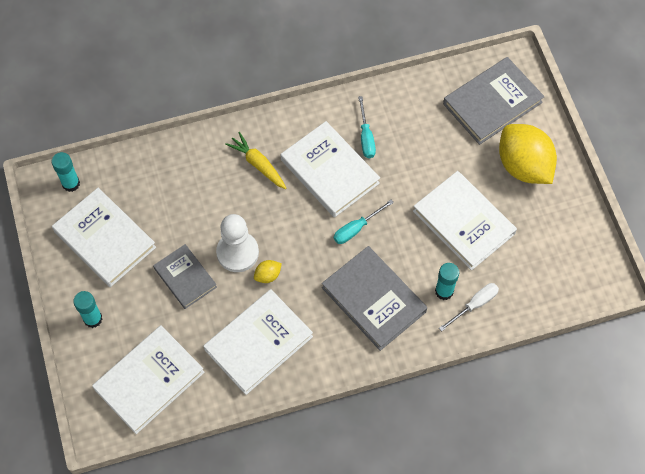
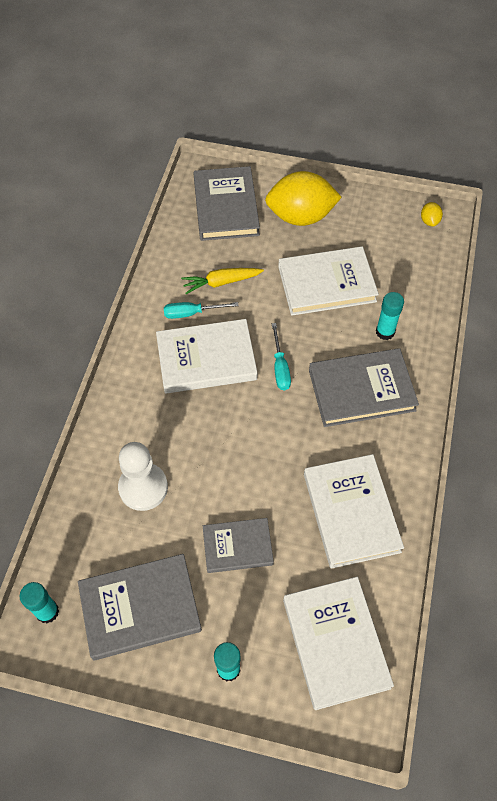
camera: 60 degrees left, 5 degrees down
white book [52,188,156,287] -> grey book [78,554,202,660]
white pawn [216,214,259,272] -> white pawn moved to [118,442,168,511]
yellow carrot [225,132,286,189] -> yellow carrot moved to [181,268,264,294]
yellow lemon [254,260,282,283] -> yellow lemon moved to [421,202,443,226]
turquoise screwdriver [358,96,376,158] -> turquoise screwdriver turned 150 degrees clockwise [164,302,239,319]
white screwdriver [439,283,499,331] -> none

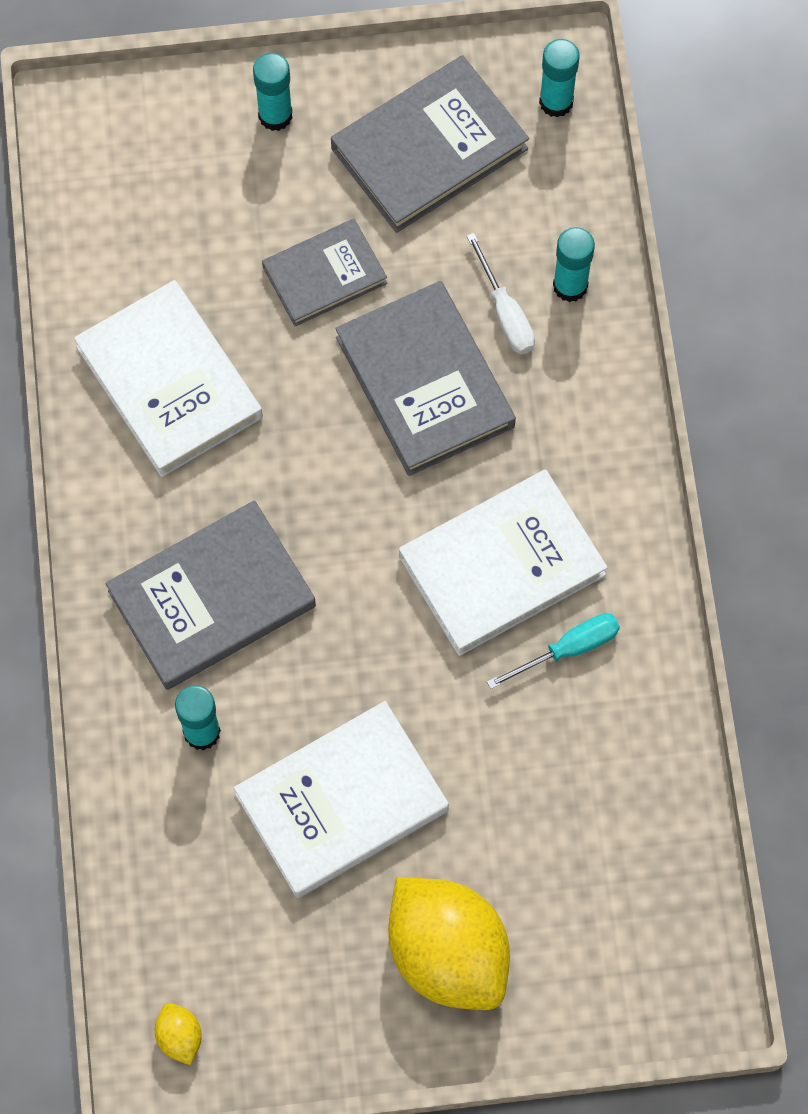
camera: 160 degrees right, 10 degrees up
white pawn [118,442,168,511] -> white screwdriver [467,233,535,354]
yellow carrot [181,268,264,294] -> none
grey book [194,166,260,241] -> grey book moved to [335,281,516,476]
yellow lemon [265,171,342,226] -> yellow lemon turned 75 degrees clockwise [388,877,510,1010]
turquoise screwdriver [272,323,291,390] -> none
white book [283,577,394,710] -> none
none -> turquoise glue stick [553,227,595,302]

